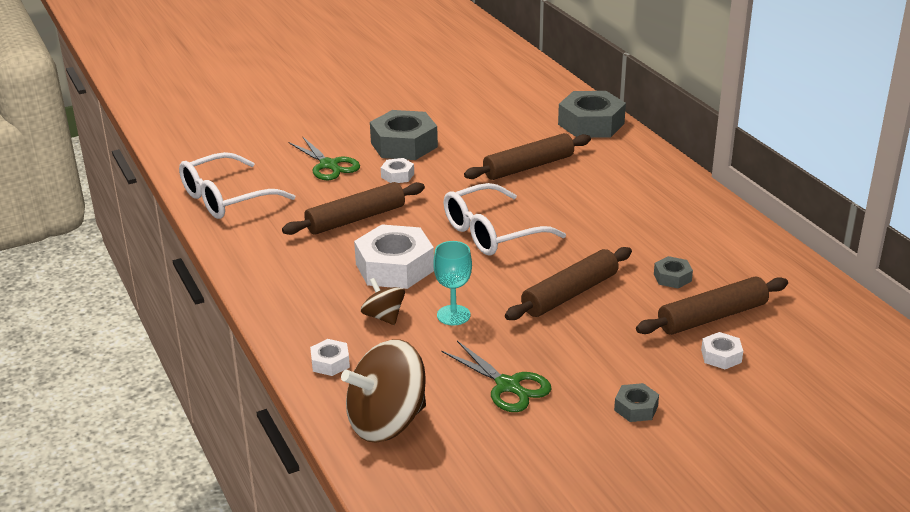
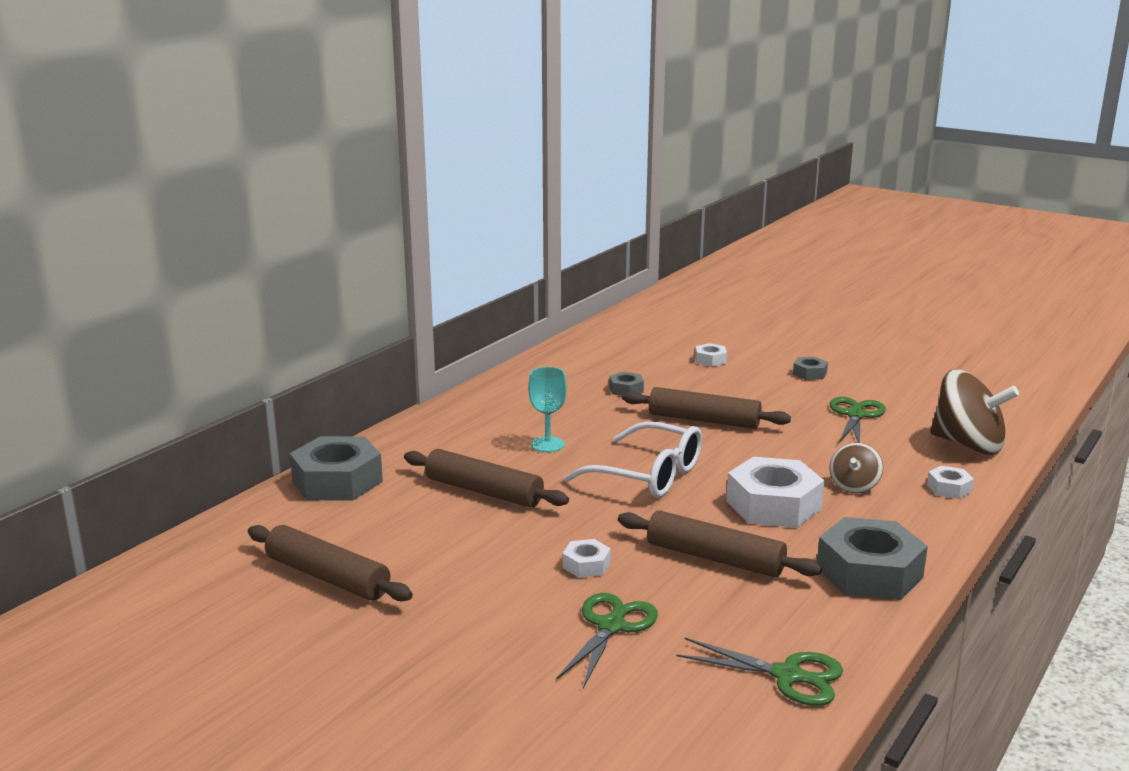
camera: 120 degrees left, 10 degrees down
white glasses [179,152,295,219] -> green scissors [676,638,843,706]
grey nut [370,110,438,160] -> grey nut moved to [817,517,928,600]
turquoise goblet [433,241,472,325] -> turquoise goblet moved to [528,367,567,452]
brown rolling pin [636,276,788,335] -> brown rolling pin moved to [248,525,413,601]

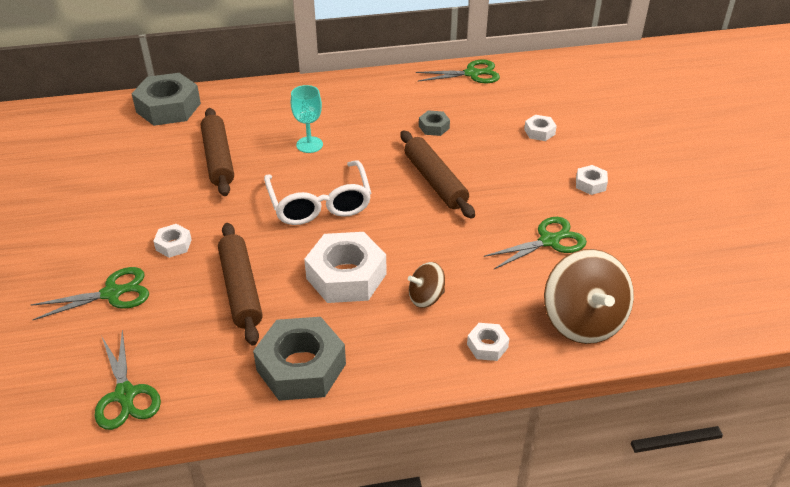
camera: 45 degrees right, 20 degrees up
brown rolling pin [248,525,413,601] -> none
grey nut [793,357,828,380] -> white nut [576,165,608,195]
none -> green scissors [416,59,500,83]

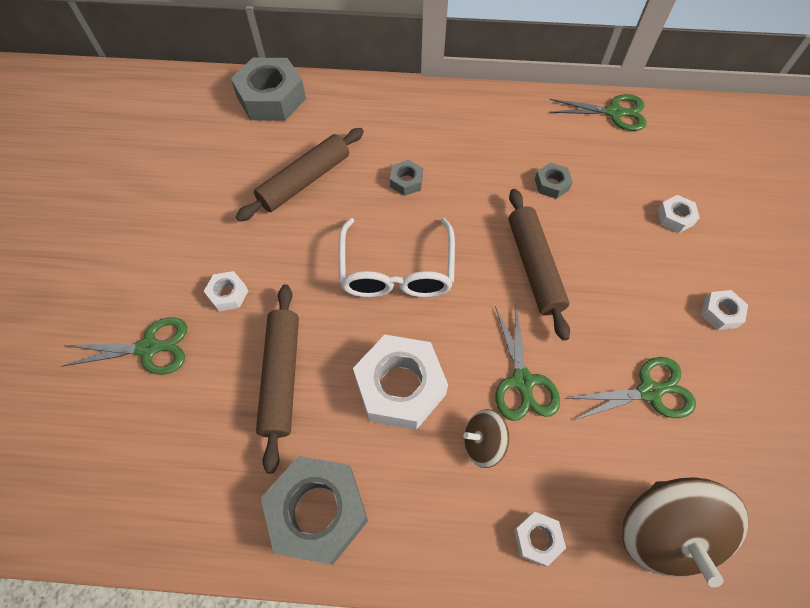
camera: 15 degrees right, 20 degrees up
green scissors [95,330,161,430] -> green scissors moved to [495,306,560,421]
brown rolling pin [201,108,234,196] -> brown rolling pin turned 45 degrees clockwise [236,128,364,222]
turquoise goblet [291,85,323,153] -> grey nut [390,160,423,196]

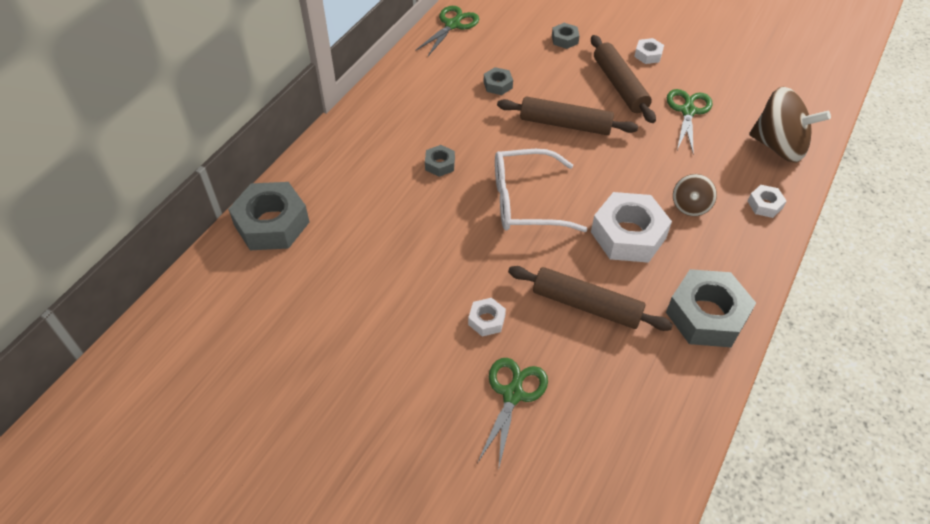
camera: 65 degrees left, 10 degrees down
brown rolling pin [236,128,364,222] -> brown rolling pin moved to [591,35,656,123]
white glasses [339,218,455,298] -> white glasses turned 150 degrees clockwise [495,149,588,232]
green scissors [495,306,560,421] -> none
white nut [658,195,700,233] -> grey nut [552,23,580,49]

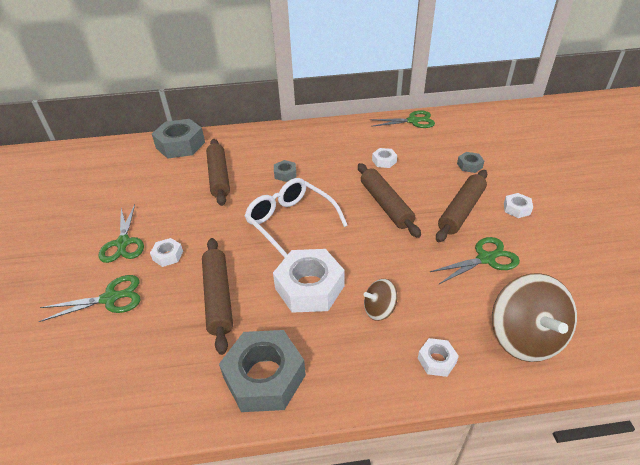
camera: 55 degrees right, 10 degrees down
grey nut [484,67,513,95] -> white nut [372,148,397,168]
none -> green scissors [98,205,144,263]
none -> brown rolling pin [206,139,230,206]

